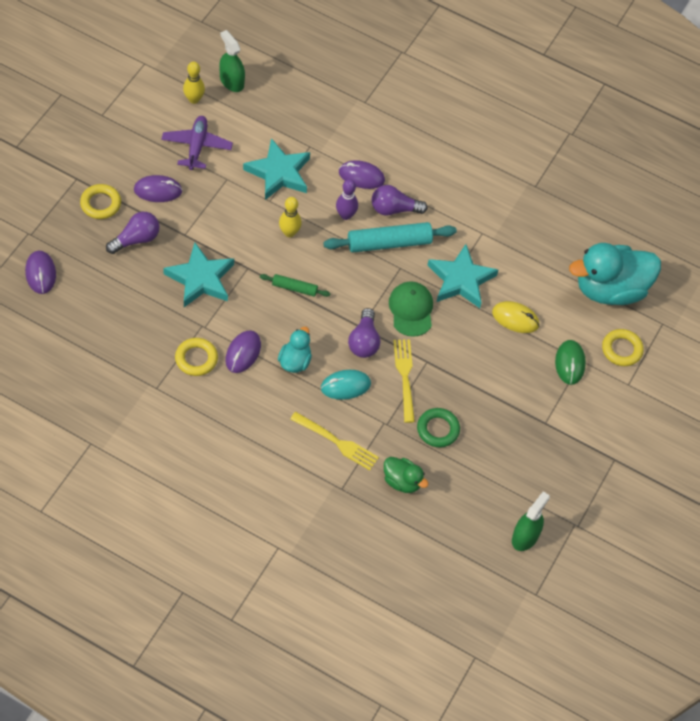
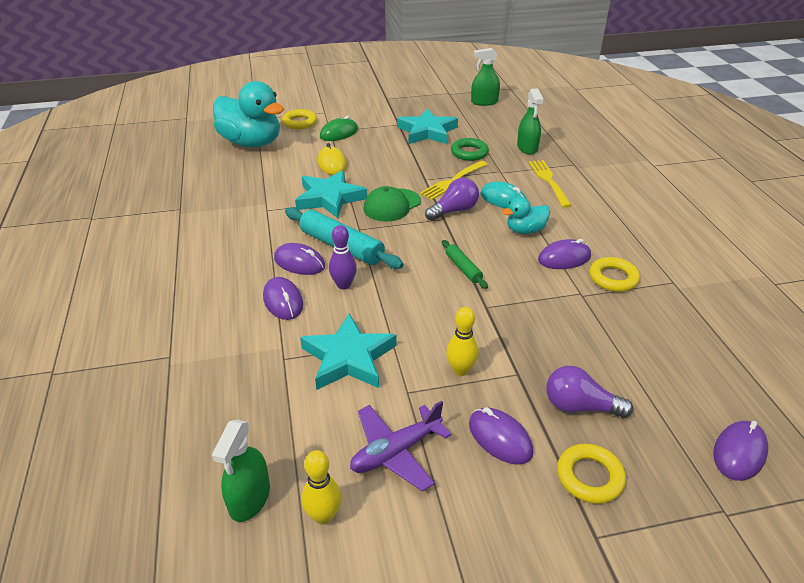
camera: 125 degrees left, 20 degrees down
turquoise star [163,243,234,307] -> turquoise star moved to [397,108,458,144]
yellow bowling pin [279,197,302,237] -> yellow bowling pin moved to [446,307,479,376]
purple light bulb [372,185,428,215] -> purple mouse [274,243,325,275]
green duck [384,457,428,493] -> green spray bottle [517,88,543,155]

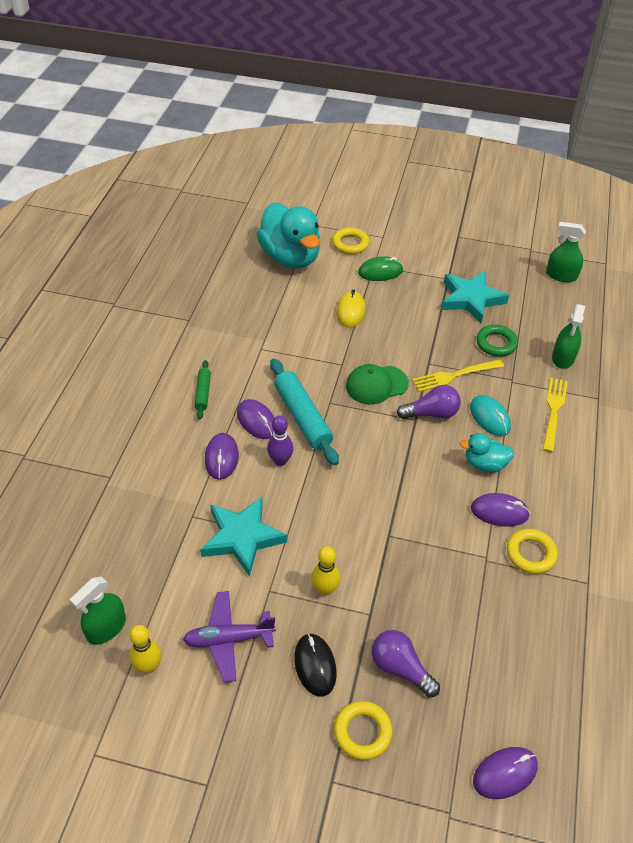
camera: 25 degrees right, 10 degrees up
turquoise star [295,170,367,218] -> none
green rolling pin [442,240,488,289] -> green rolling pin moved to [195,360,211,420]
purple mouse [469,407,533,464] -> black mouse [294,633,337,697]

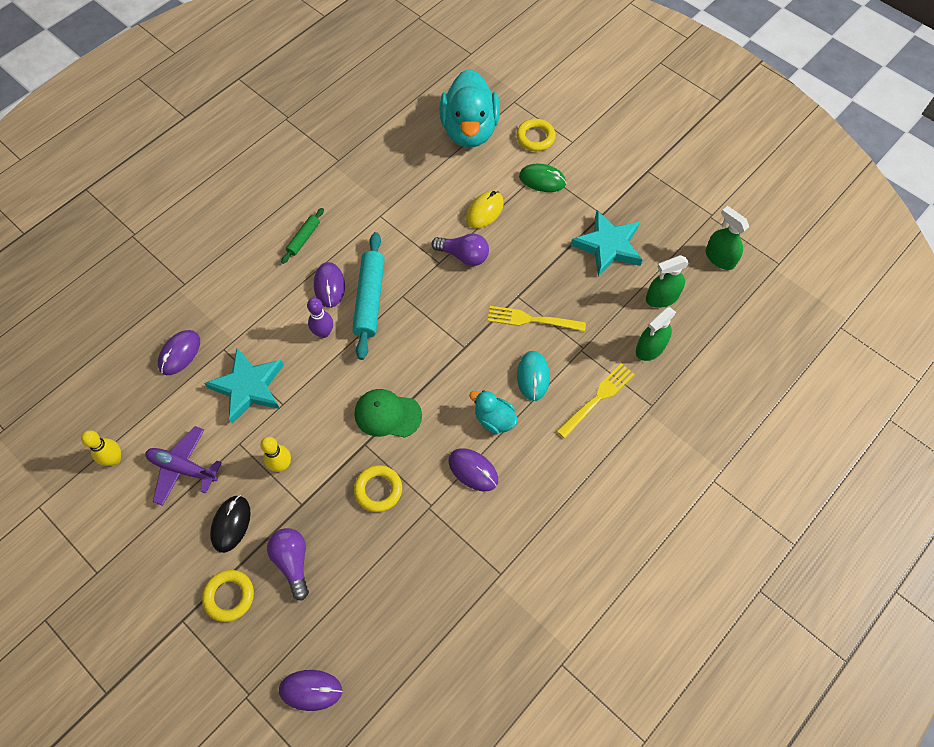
camera: 30 degrees right, 15 degrees up
green spray bottle [70,577,126,645] -> green spray bottle moved to [646,255,689,308]
purple mouse [205,433,239,480] -> purple mouse moved to [158,330,200,375]
green cap [346,364,409,405] -> green cap moved to [354,389,422,438]
purple light bulb [397,385,461,419] -> purple light bulb moved to [431,233,489,266]
green ring [476,325,518,357] -> none
yellow ring [507,529,558,574] -> yellow ring moved to [354,465,402,512]

